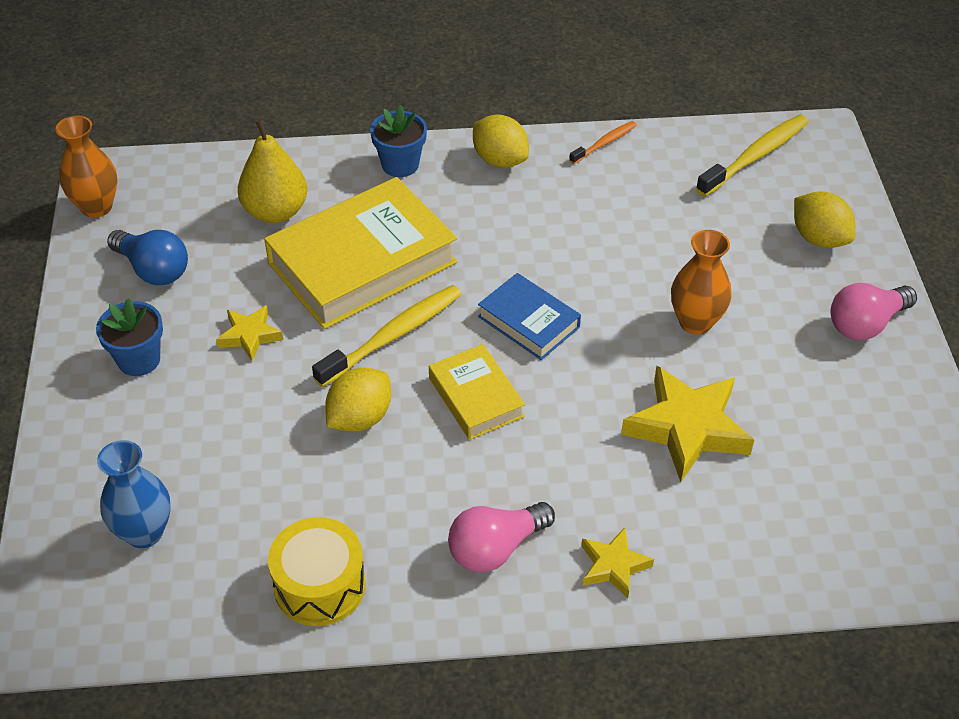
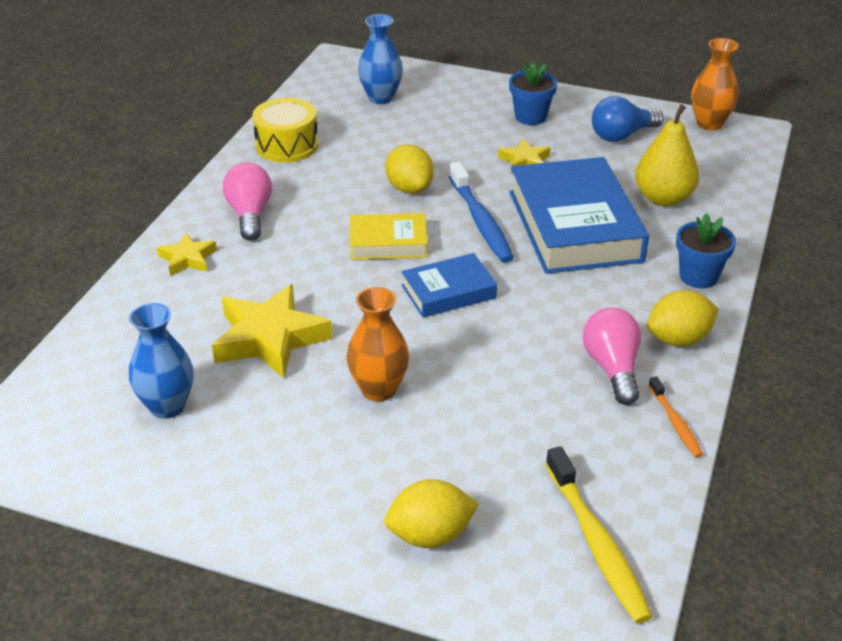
camera: 115 degrees right, 10 degrees down
yellow book [264,177,457,329] -> blue book [510,157,649,274]
yellow toothbrush [312,285,462,387] -> blue toothbrush [449,162,514,263]
pink light bulb [830,283,917,340] -> pink light bulb moved to [583,308,641,405]
none -> blue vase [129,303,193,419]

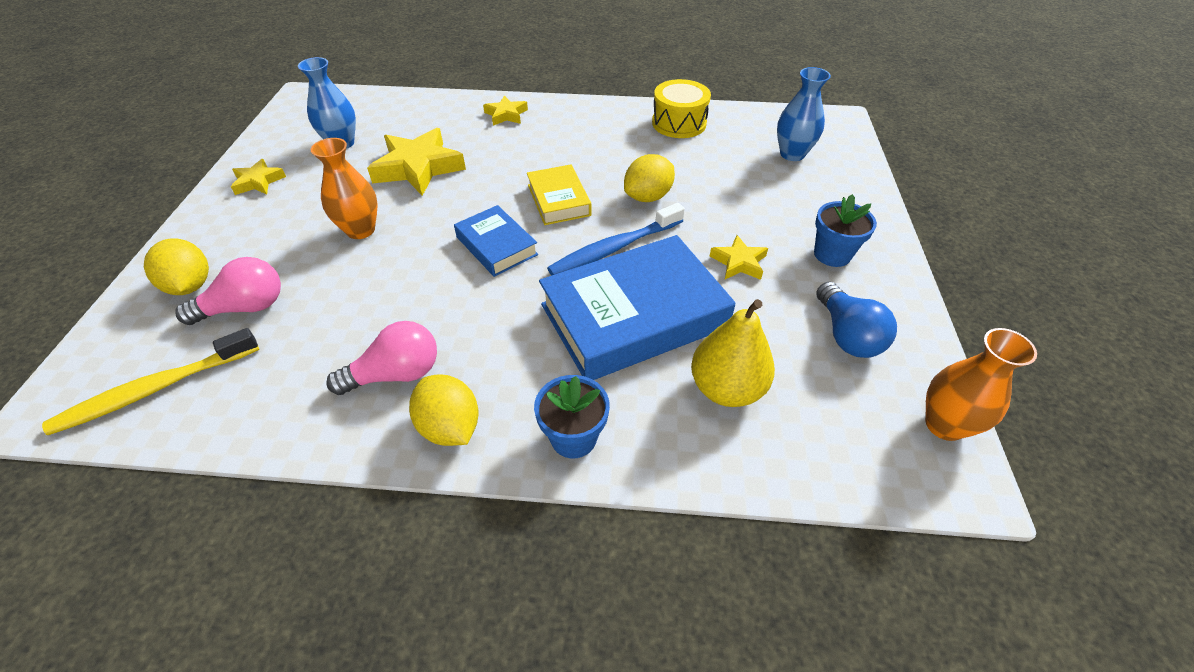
camera: 75 degrees right, 10 degrees up
pink light bulb [223,163,272,241] -> pink light bulb moved to [176,257,281,325]
blue light bulb [592,96,663,142] -> blue light bulb turned 150 degrees counterclockwise [816,282,897,358]
orange toothbrush [648,376,703,458] -> none
none -> yellow star [231,159,286,195]

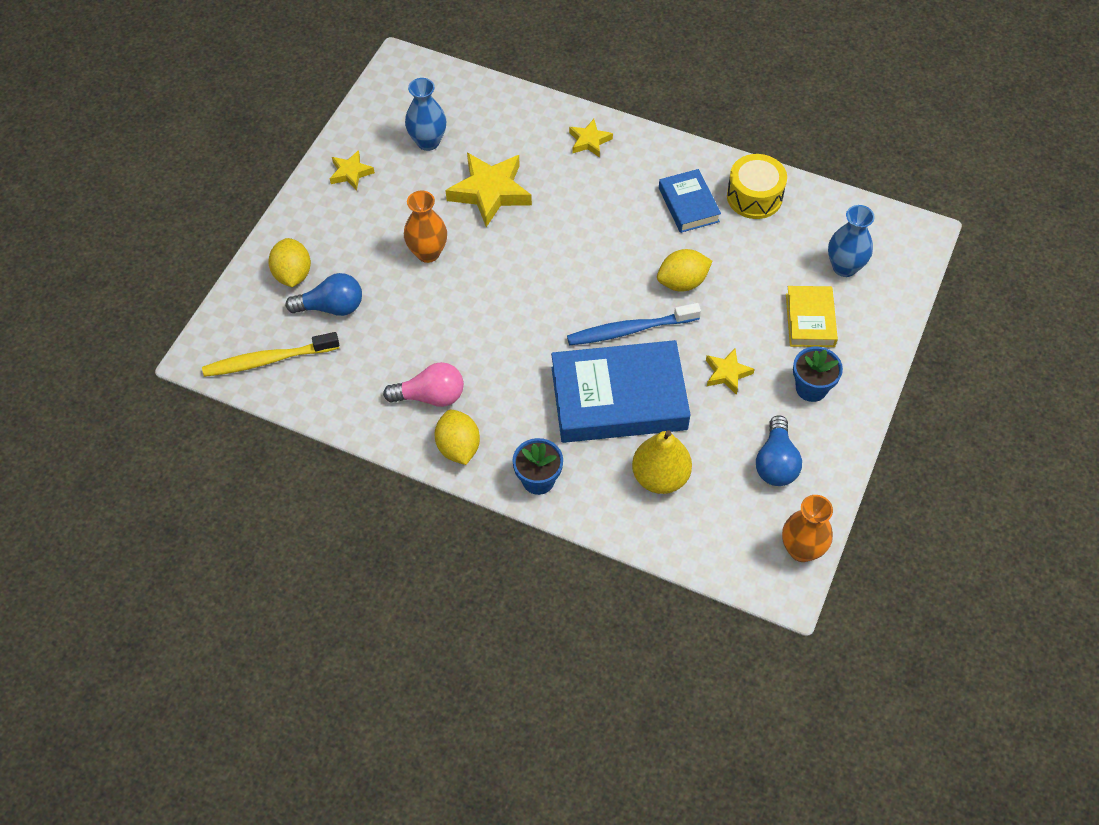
camera: 20 degrees right, 10 degrees up
pink light bulb [176,257,281,325] -> blue light bulb [286,273,362,316]
blue book [454,205,538,277] -> blue book moved to [659,169,721,233]
yellow book [527,165,591,225] -> yellow book moved to [786,286,838,347]

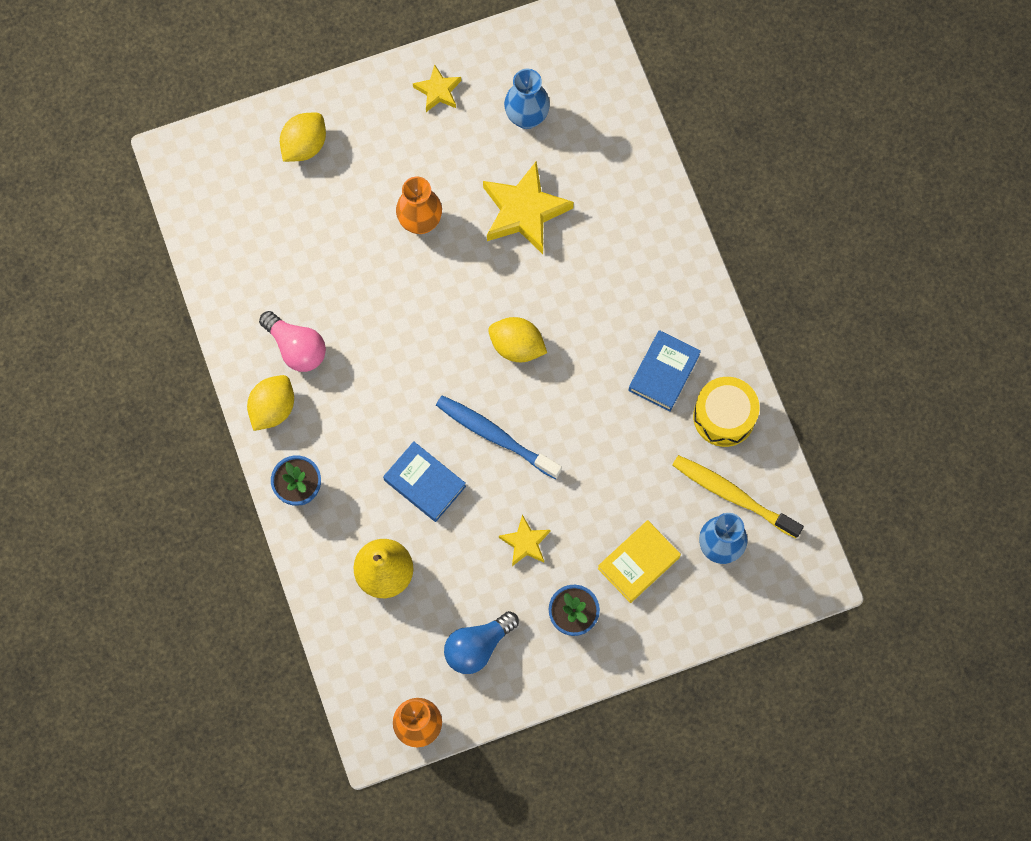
camera: 45 degrees right, 15 degrees up
yellow toothbrush [202,332,339,377] -> yellow toothbrush moved to [672,455,804,539]
blue light bulb [286,273,362,316] -> none
blue book [551,340,690,443] -> blue book [383,441,466,522], size x0.52
yellow star [569,119,613,158] -> none
yellow lemon [657,249,712,292] -> yellow lemon moved to [488,317,547,362]

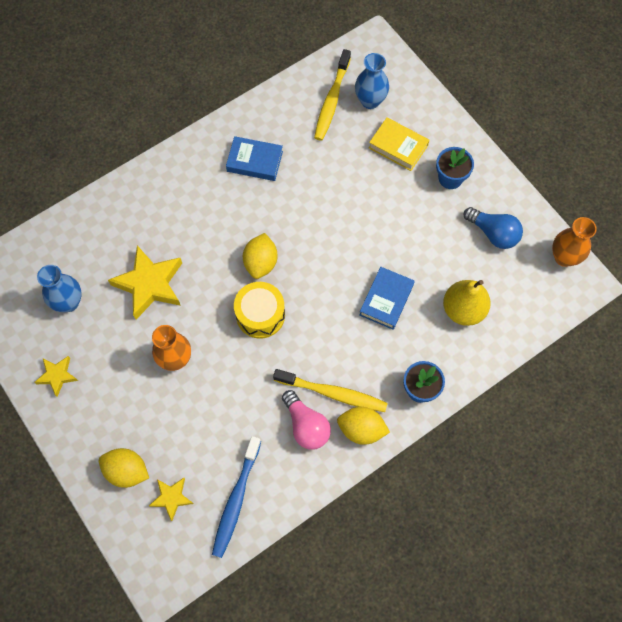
camera: 105 degrees left, 5 degrees down
pink light bulb [259,311,326,372] -> pink light bulb turned 120 degrees clockwise [282,390,331,450]
blue toothbrush [436,395,562,479] -> blue toothbrush moved to [212,436,261,558]
yellow star [499,515,550,566] -> yellow star moved to [149,478,193,521]
yellow drum [693,377,760,447] -> yellow drum moved to [234,282,285,339]
none -> yellow toothbrush [273,369,388,412]

